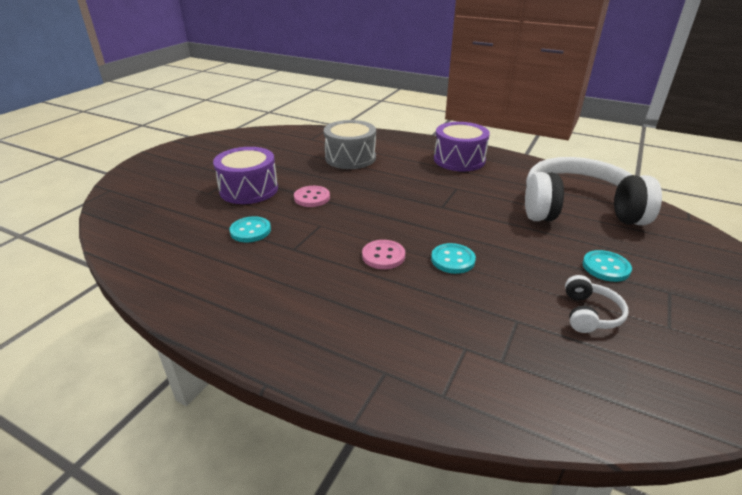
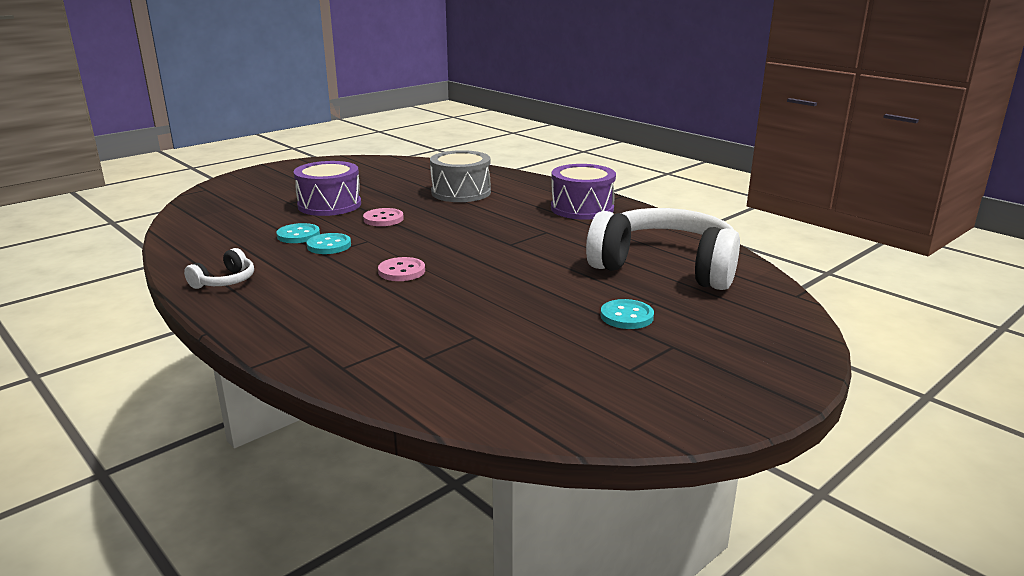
camera: 20 degrees right, 10 degrees down
turquoise button [431,243,476,274] -> turquoise button moved to [306,233,351,254]
white headphones [565,275,629,333] -> white headphones moved to [184,248,254,289]

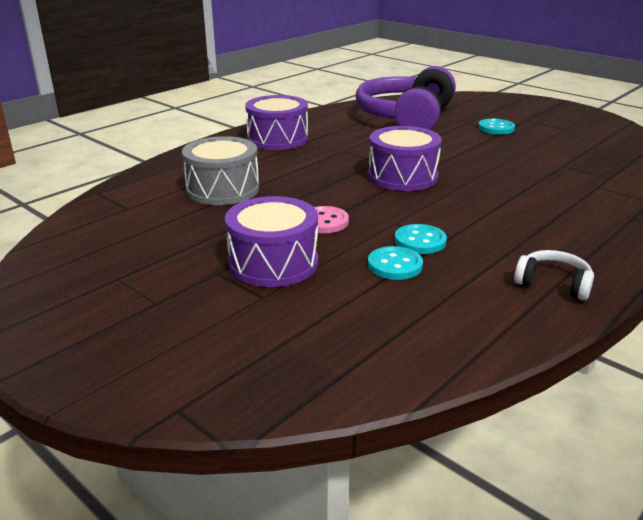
camera: 95 degrees left, 5 degrees up
pink button [378,257,425,281] -> none
white headphones [586,208,740,290] -> purple headphones [356,66,456,130]
none -> purple drum [368,126,442,191]

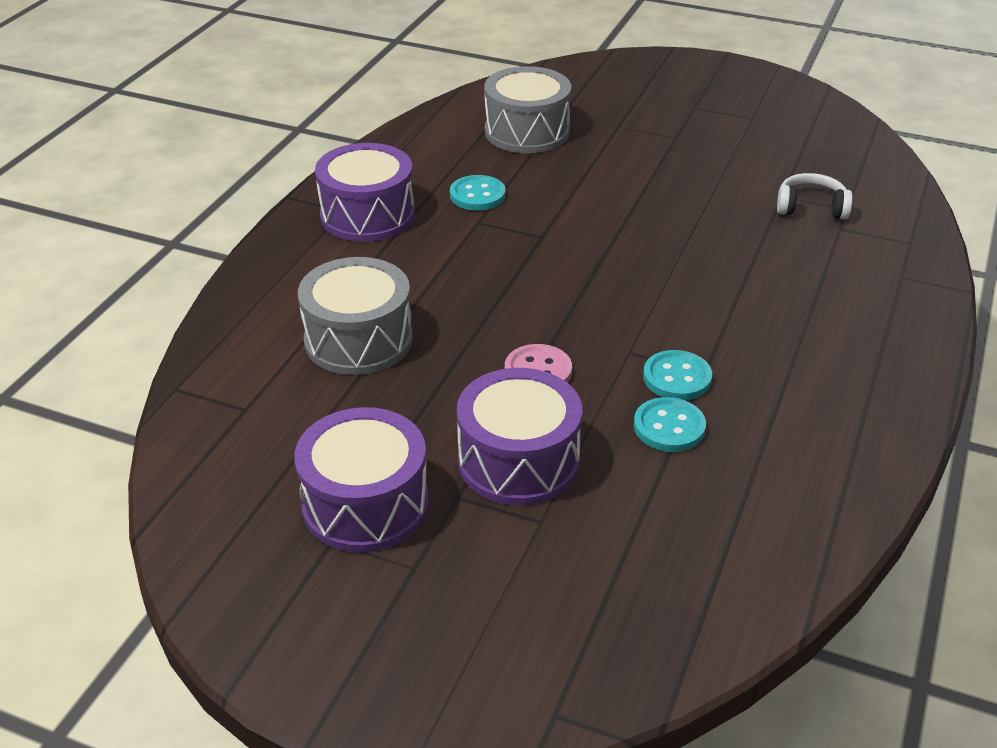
camera: 20 degrees left, 10 degrees up
purple headphones [356,66,456,130] -> grey drum [484,66,571,153]
purple drum [368,126,442,191] -> purple drum moved to [294,407,429,552]
turquoise button [478,119,515,135] -> turquoise button moved to [450,175,506,211]
white headphones [514,250,594,301] -> white headphones moved to [777,173,853,219]

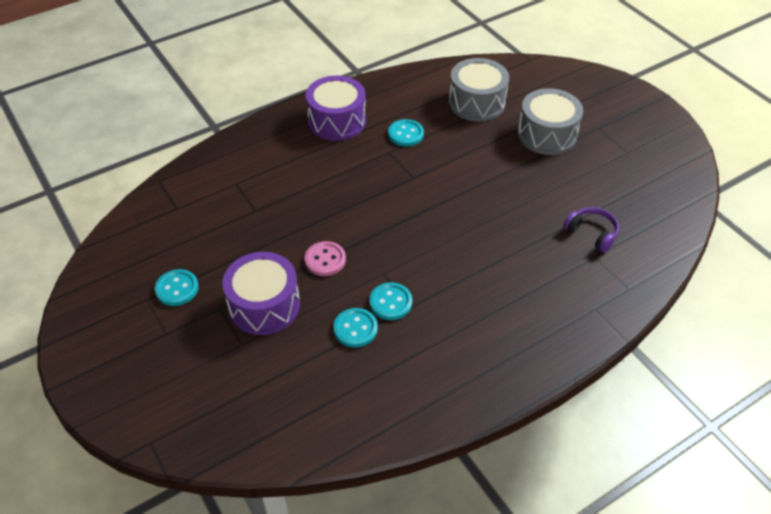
camera: 35 degrees right, 10 degrees up
purple drum [294,407,429,552] -> turquoise button [155,269,199,306]
grey drum [298,257,413,375] -> grey drum moved to [518,88,583,155]
white headphones [777,173,853,219] -> purple headphones [563,207,619,253]

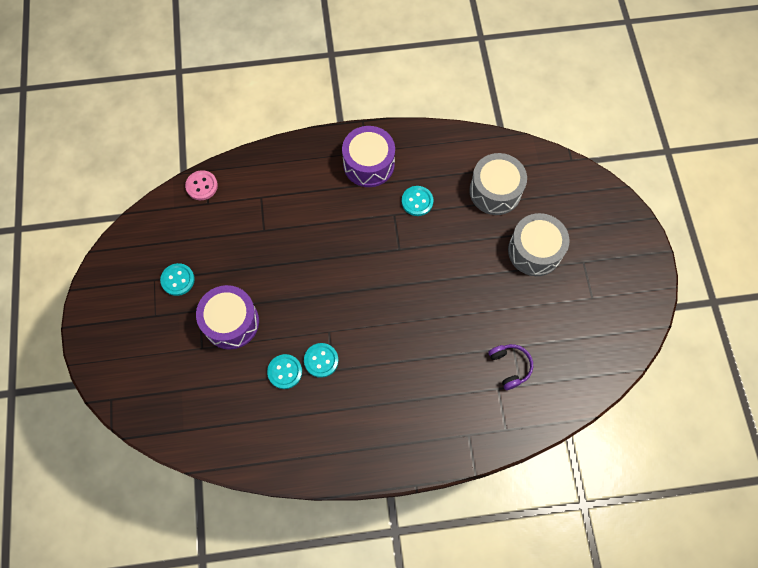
camera: 25 degrees right, 20 degrees up
pink button [305,241,346,276] -> pink button moved to [185,170,218,200]

